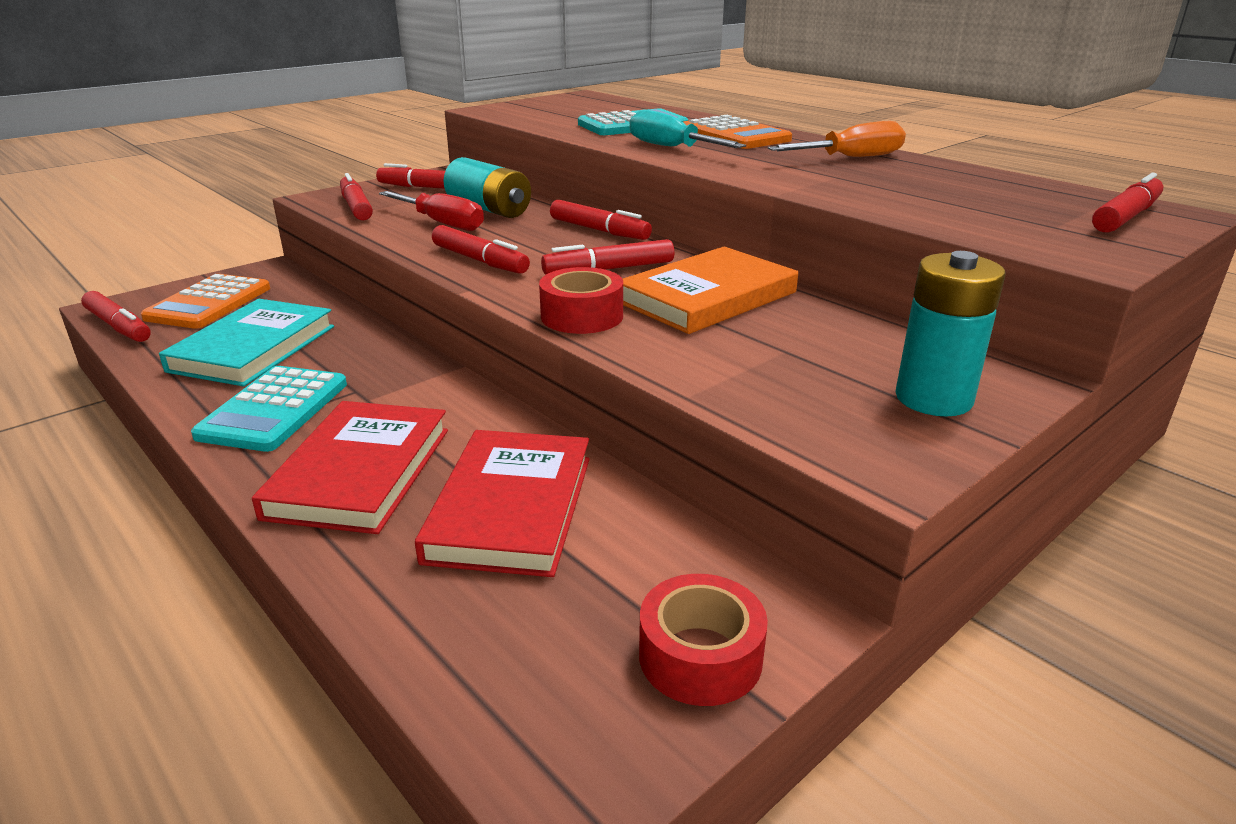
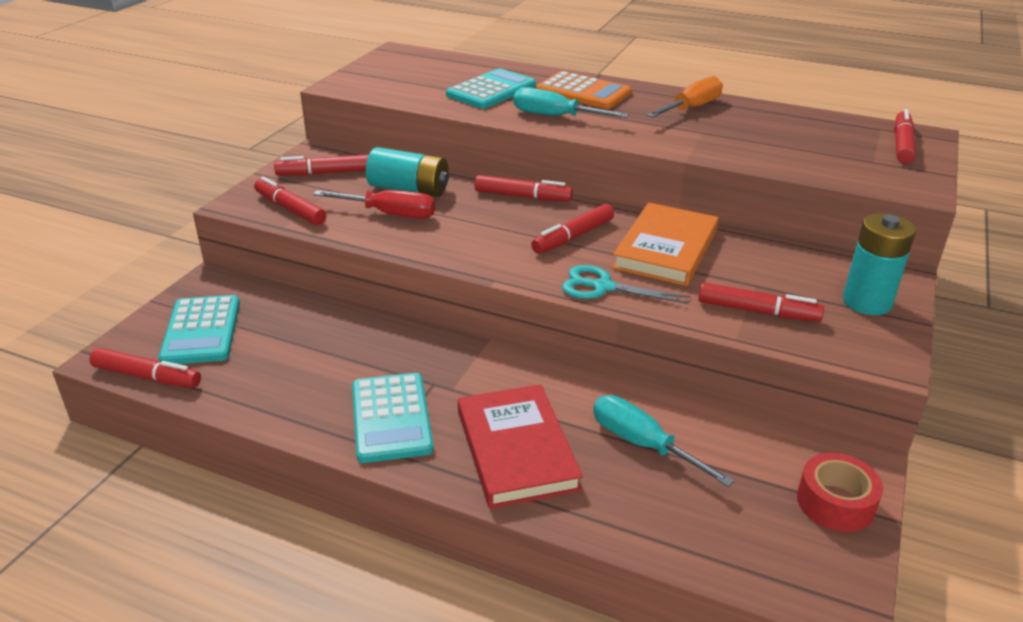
camera: 25 degrees left, 5 degrees up
orange calculator [141,274,270,329] -> turquoise calculator [158,295,240,364]
turquoise book [159,299,334,387] -> none
red book [415,430,590,577] -> turquoise screwdriver [593,395,735,487]
red marker [432,225,530,274] -> red marker moved to [698,283,824,322]
red tape [539,267,623,334] -> turquoise scissors [562,265,691,304]

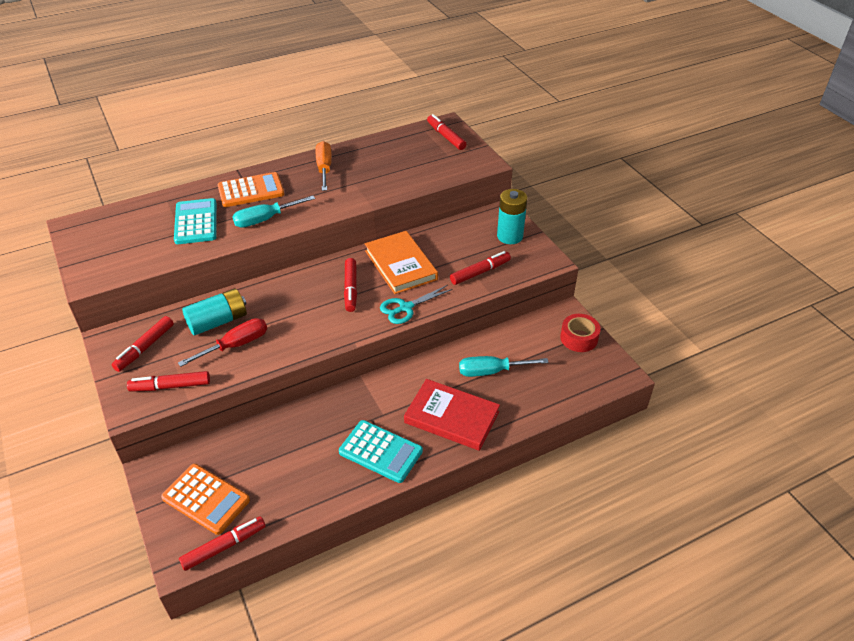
camera: 50 degrees left, 10 degrees up
turquoise calculator [158,295,240,364] -> orange calculator [161,464,250,535]
red marker [475,175,573,202] -> none

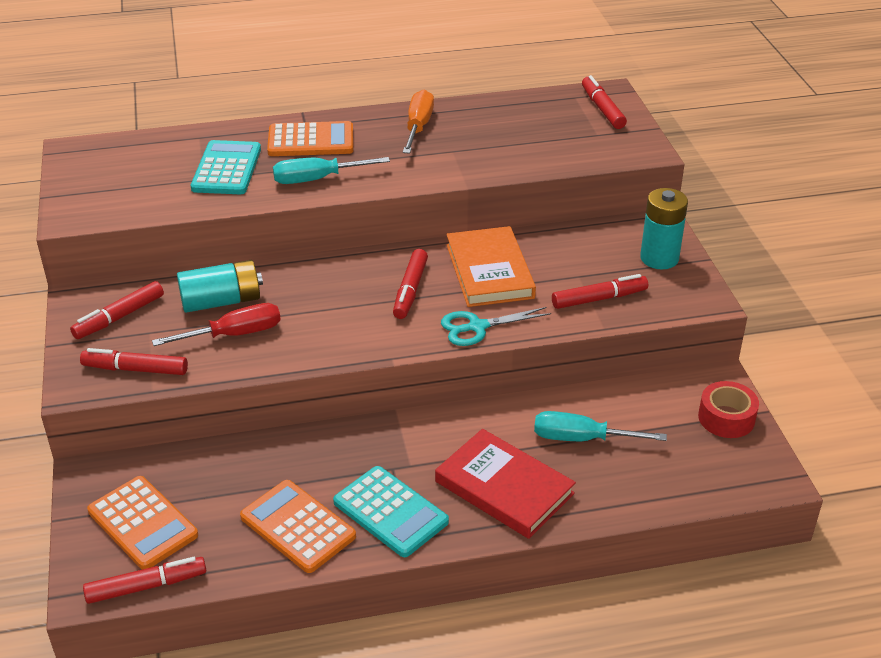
camera: 15 degrees right, 5 degrees down
none -> orange calculator [240,480,356,573]

